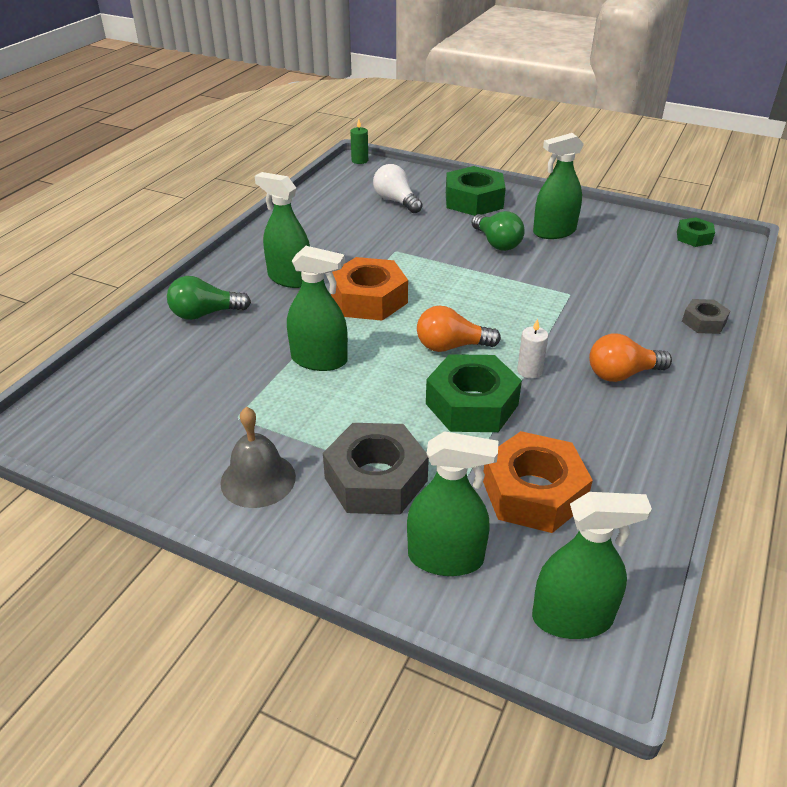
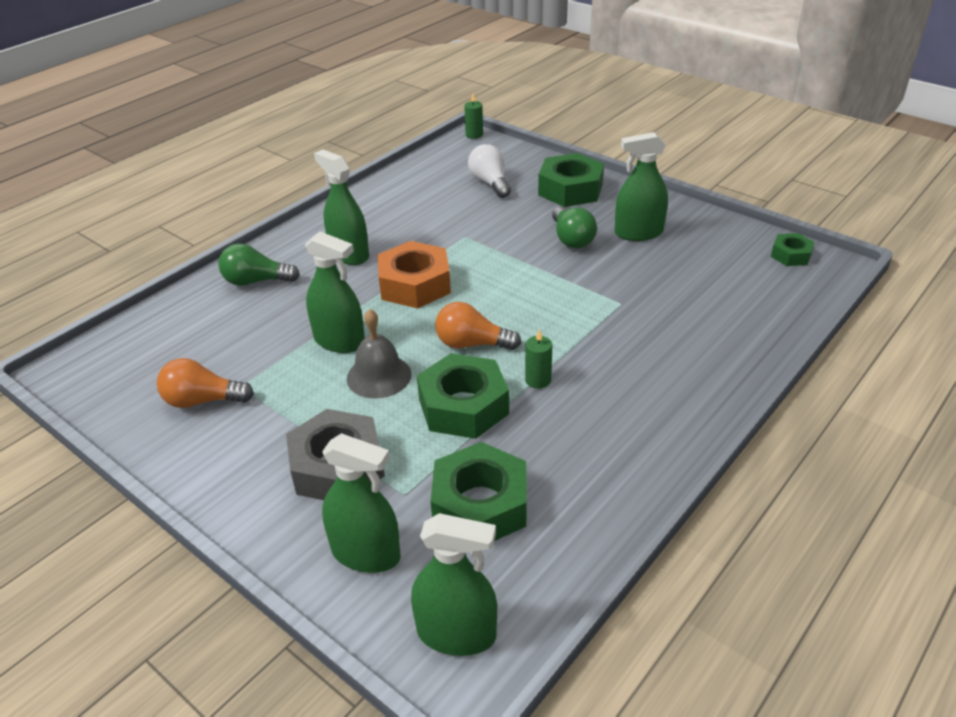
camera: 15 degrees right, 0 degrees up
grey bell [220,407,296,508] -> grey bell moved to [347,309,411,399]
orange nut [483,431,593,533] -> green nut [431,442,527,541]
white candle [517,319,548,379] -> green candle [525,329,552,389]
orange light bulb [589,334,672,382] -> orange light bulb moved to [157,358,254,408]
grey nut [682,299,730,334] -> none

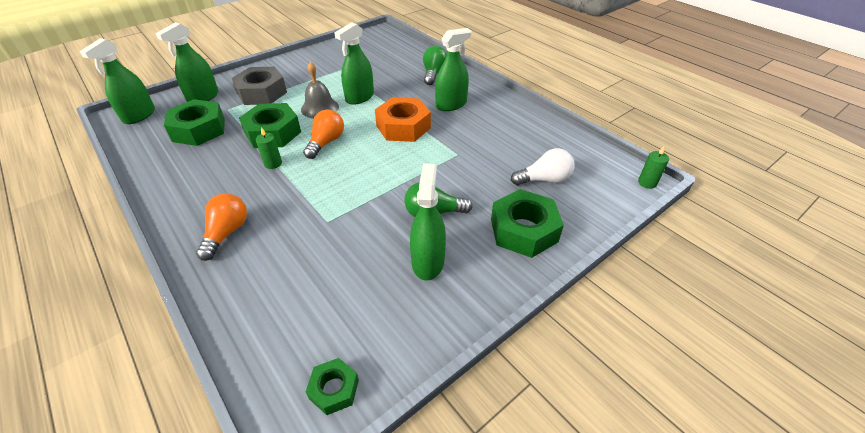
camera: 100 degrees right, 5 degrees up
orange light bulb [157,358,254,408] -> orange light bulb moved to [196,193,247,261]

